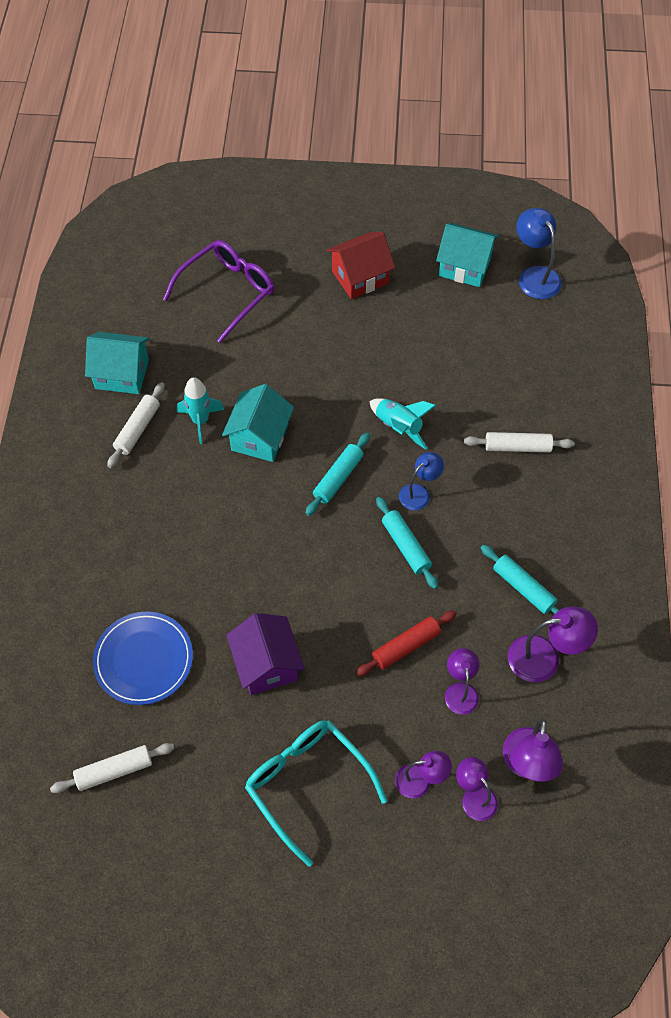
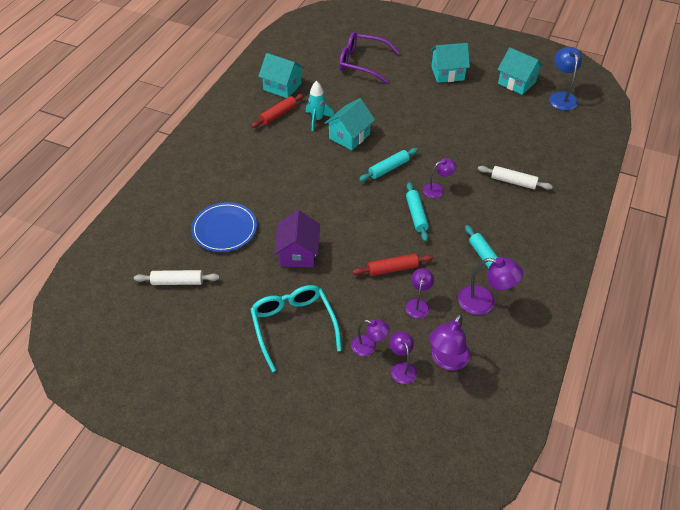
camera: 20 degrees right, 10 degrees down
white rolling pin [107,382,165,468] -> red rolling pin [251,94,304,128]
purple glasses [163,240,274,343] -> purple glasses turned 135 degrees counterclockwise [339,32,400,83]
red house [327,232,395,299] -> turquoise house [431,43,470,83]
turquoise rocket [370,398,436,450] -> none
blue lamp [399,452,444,510] -> purple lamp [423,158,457,198]

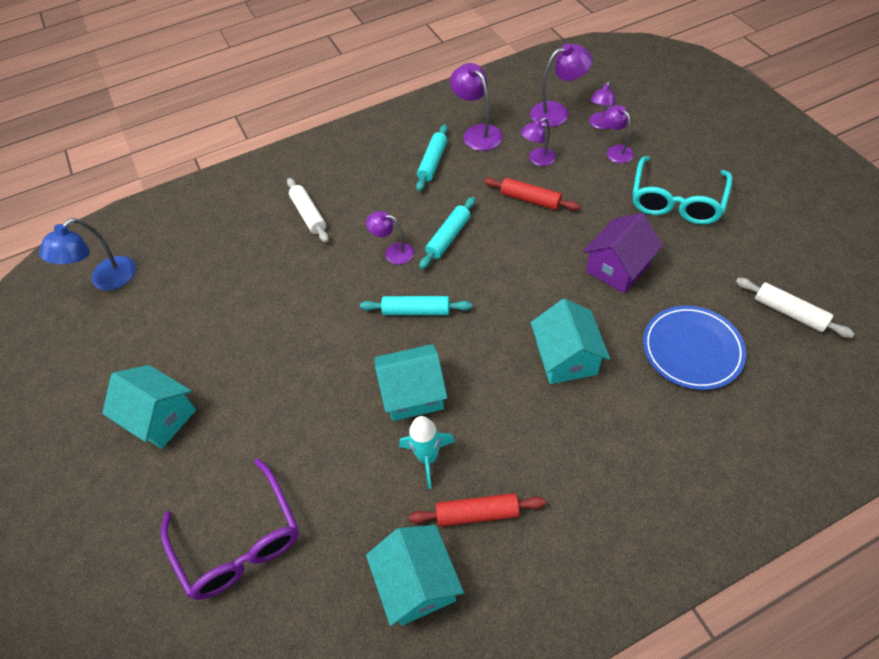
camera: 135 degrees left, 5 degrees up
turquoise house [497,47,543,95] -> turquoise house moved to [531,299,610,384]

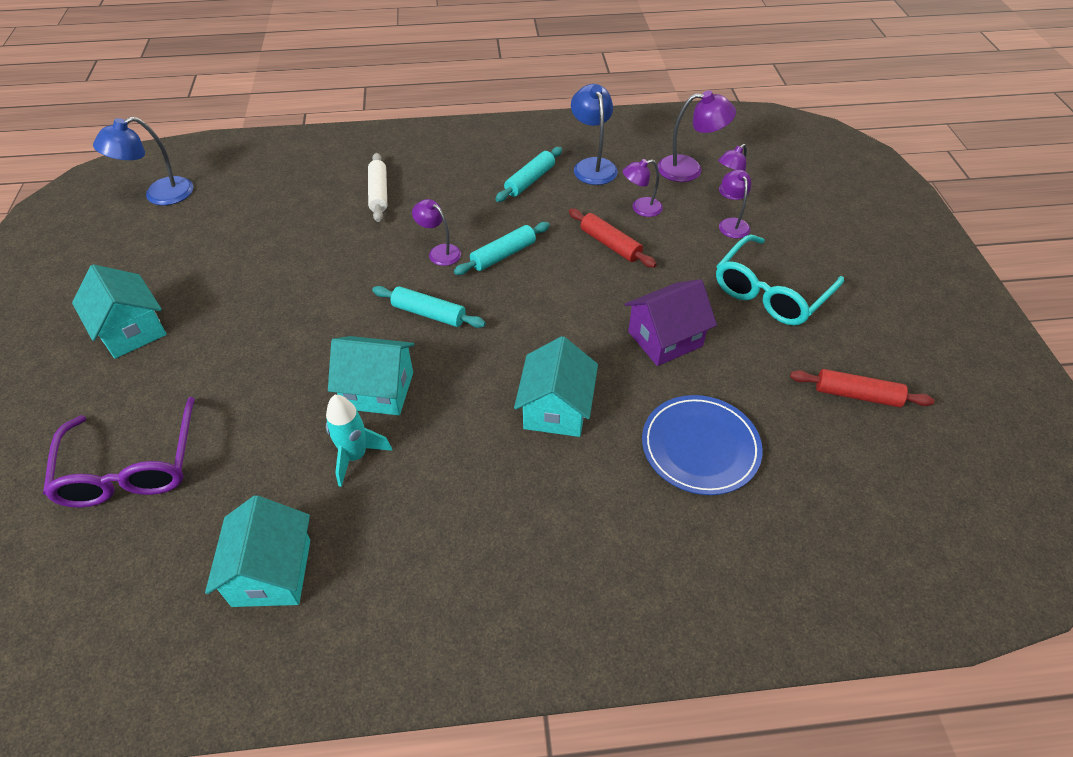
camera: 15 degrees right, 5 degrees down
red rolling pin [409,493,546,527] -> red rolling pin moved to [790,369,935,407]
purple lamp [450,63,503,151] -> blue lamp [571,84,618,185]
white rolling pin [736,278,854,338] -> none

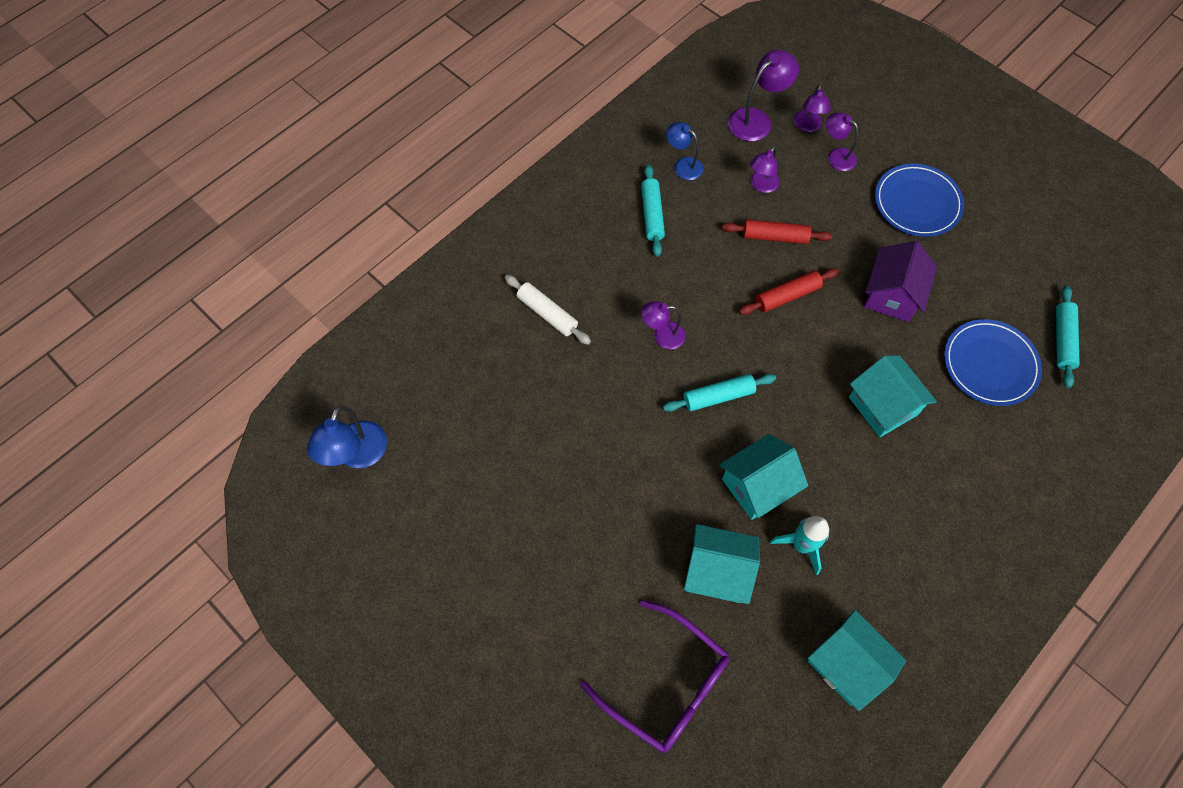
camera: 40 degrees left, 15 degrees up
turquoise house [72,264,167,359] -> turquoise house moved to [684,524,760,604]
turquoise rolling pin [454,222,550,275] -> turquoise rolling pin moved to [1056,286,1080,388]
blue lamp [571,84,618,185] -> blue lamp [666,122,703,180], size x0.65
turquoise glasses [716,234,844,326] -> blue plate [875,164,964,237]
red rolling pin [790,369,935,407] -> red rolling pin moved to [739,268,839,315]

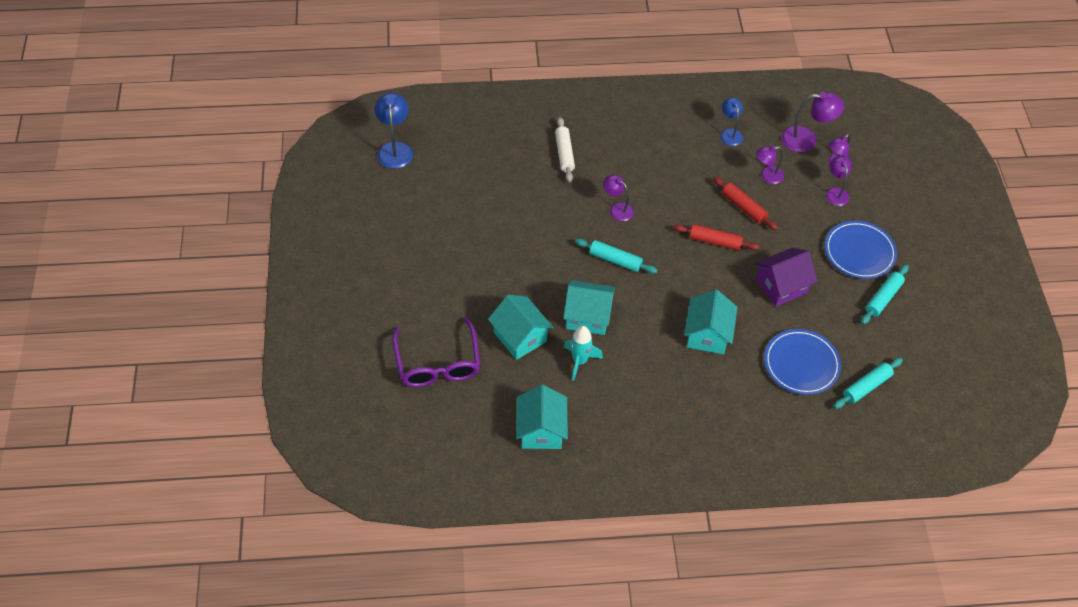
camera: 40 degrees right, 10 degrees down
blue lamp [307,406,387,468] -> blue lamp turned 120 degrees clockwise [375,93,413,169]
turquoise rolling pin [641,165,665,257] -> turquoise rolling pin moved to [861,264,909,325]

